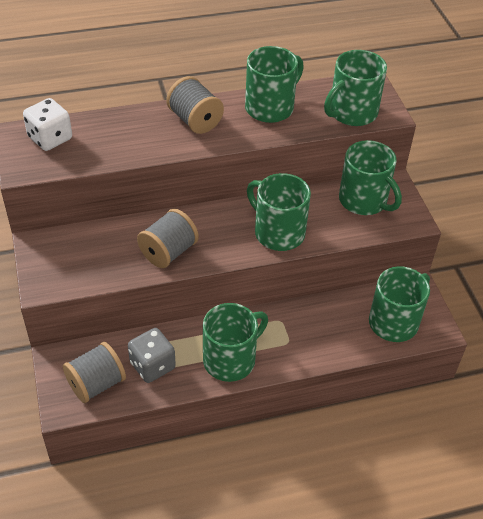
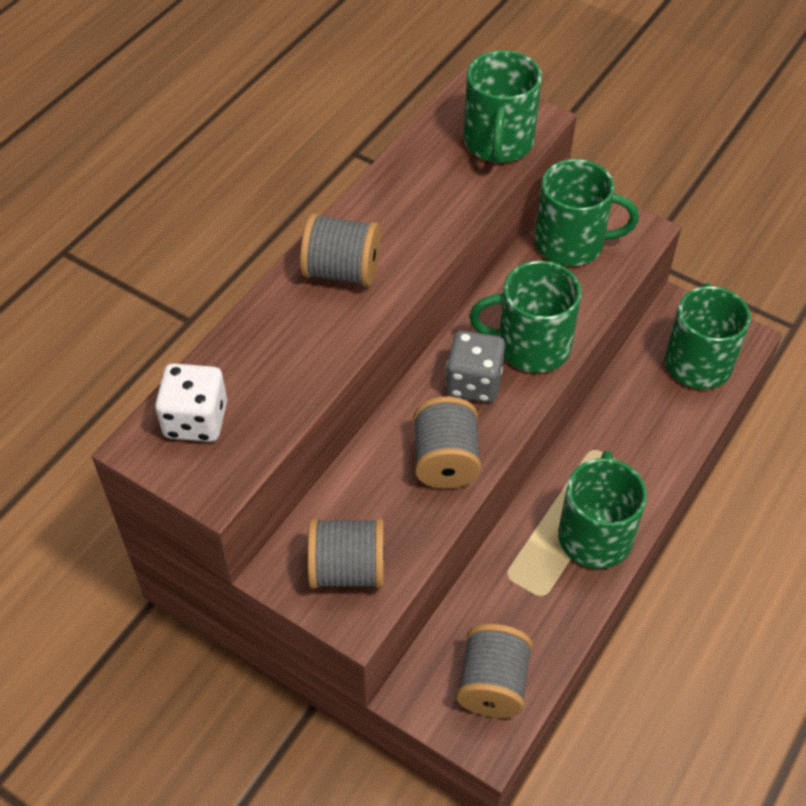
camera: 40 degrees left, 5 degrees up
grey dice [128,328,176,383] -> grey dice moved to [445,330,505,403]
green mug [245,46,304,123] -> none
none -> grey spool [308,519,384,589]

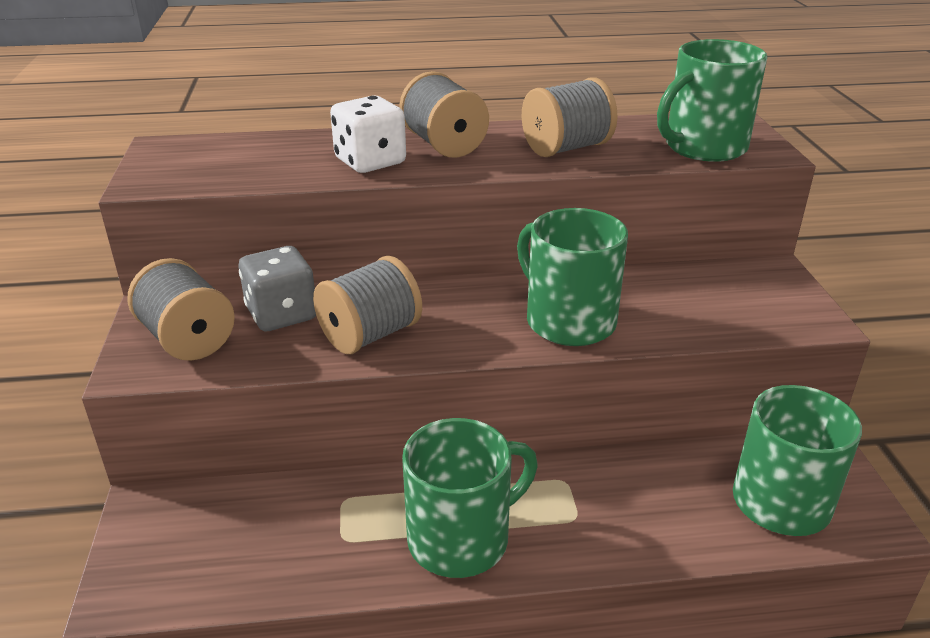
camera: 50 degrees right, 20 degrees down
white dice [155,363,227,442] -> white dice moved to [330,95,406,173]
grey dice [445,330,505,403] -> grey dice moved to [239,246,316,331]
grey spool [456,624,533,718] -> grey spool moved to [522,77,617,157]
green mug [535,159,639,266] -> none

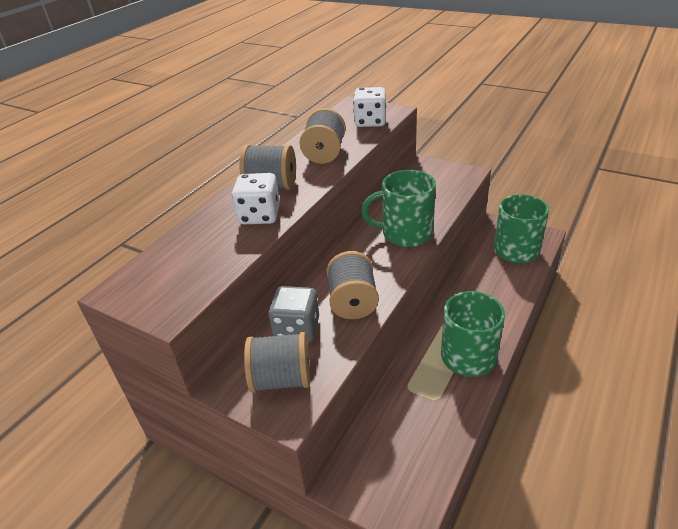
camera: 50 degrees left, 5 degrees up
green mug [657,39,767,162] -> white dice [353,87,386,127]

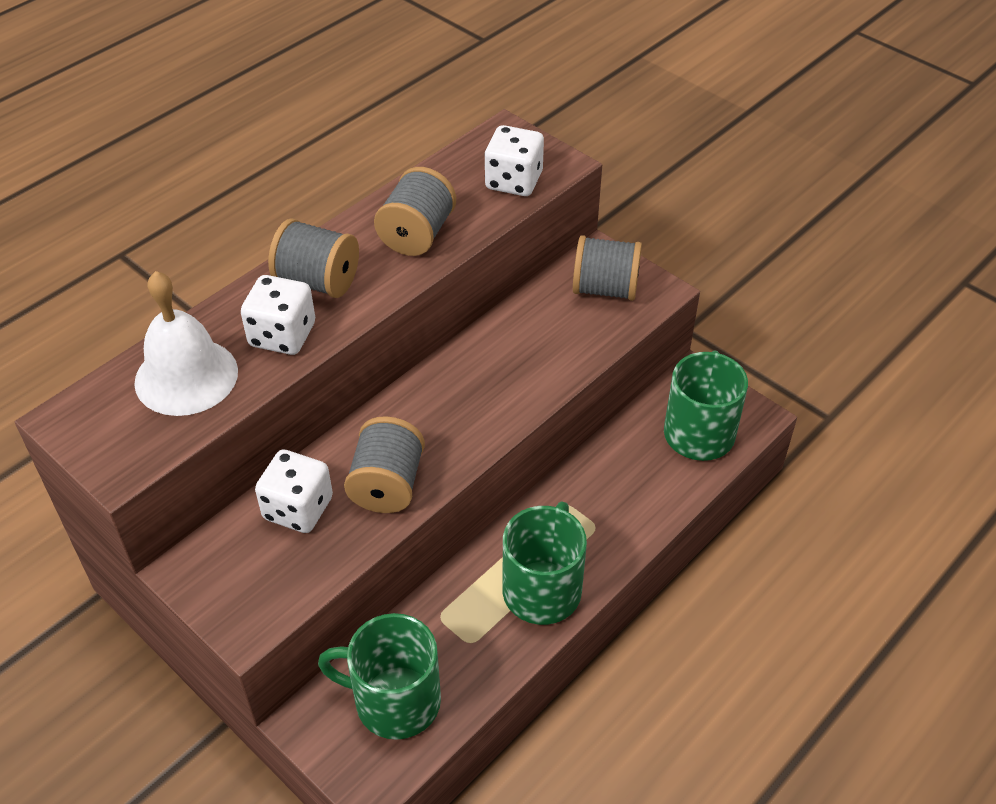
camera: 10 degrees right, 10 degrees up
grey spool [244,332,310,393] -> grey spool moved to [573,235,642,301]
grey dice [268,286,319,342] -> white dice [255,449,333,533]
green mug [361,170,436,247] -> green mug moved to [318,613,441,740]
none -> white bell [134,271,238,416]

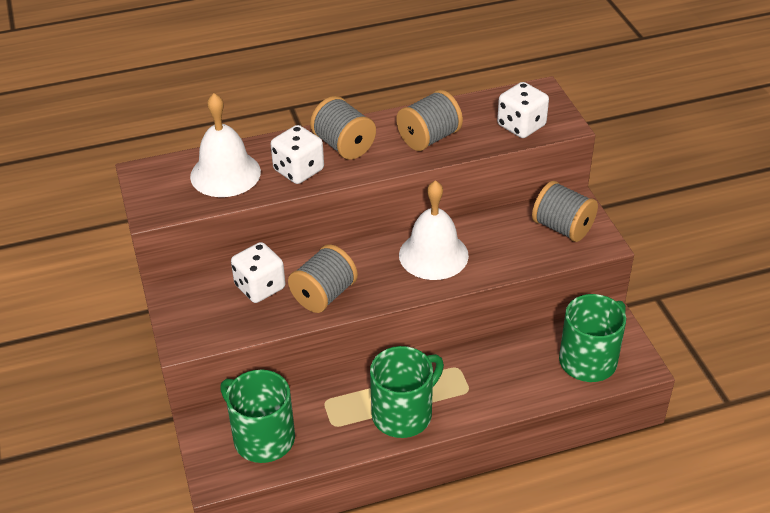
camera: 30 degrees right, 5 degrees down
none -> white bell [399,180,469,280]

